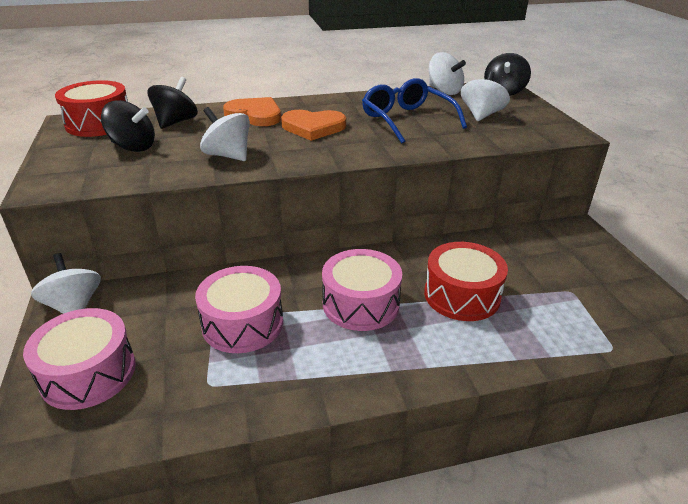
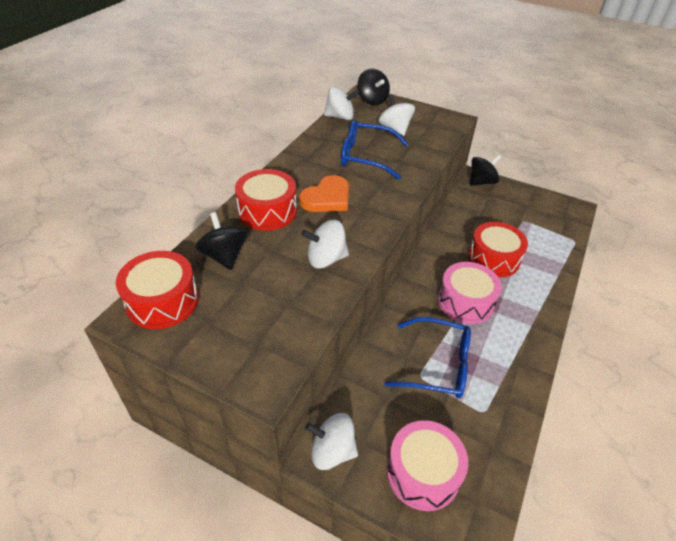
camera: 50 degrees left, 10 degrees up
black spinning top [101,100,155,152] -> black spinning top moved to [470,155,501,186]
pink drum [195,266,283,353] -> blue glasses [385,317,471,398]
orange heart [223,97,281,126] -> red drum [235,169,297,231]

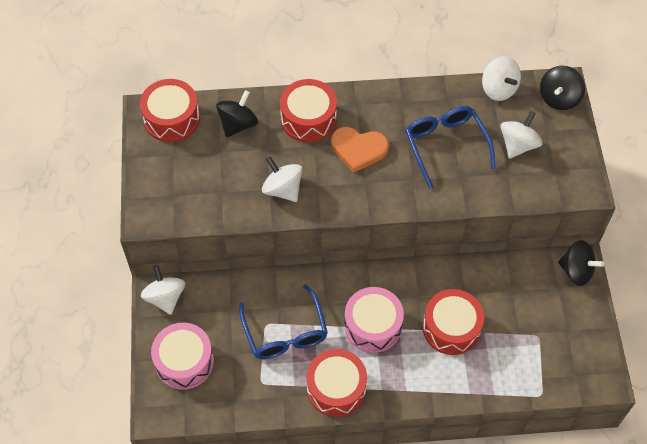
camera: 60 degrees right, 15 degrees up
none -> red drum [307,349,367,417]

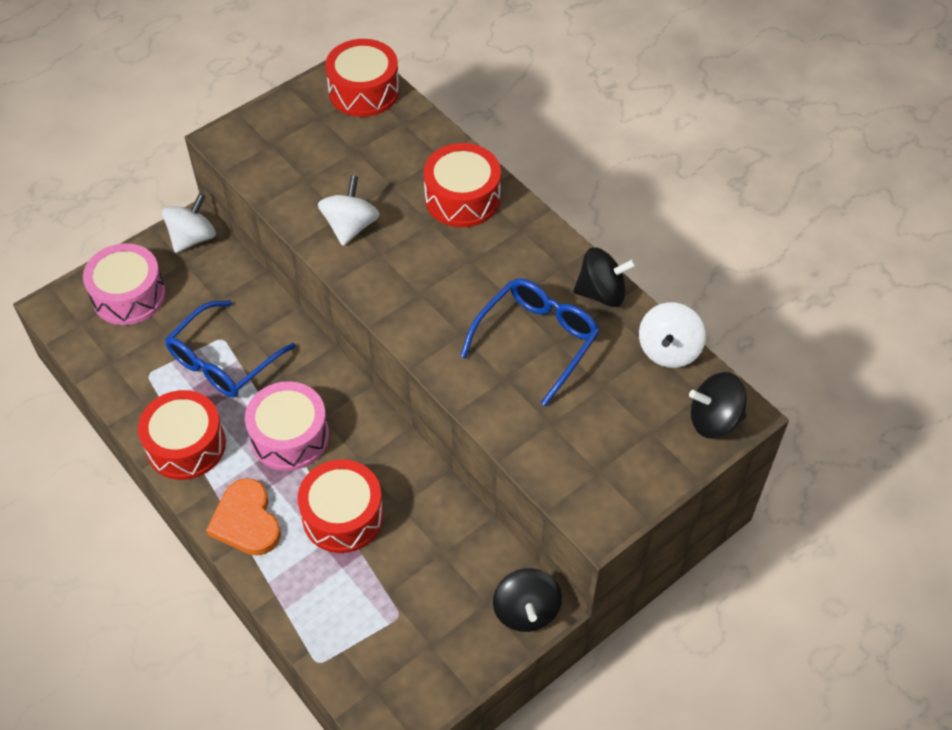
camera: 55 degrees right, 5 degrees down
black spinning top [216,90,258,138] -> black spinning top moved to [573,247,637,307]
orange heart [331,127,388,173] -> orange heart moved to [206,478,281,556]
white spinning top [500,111,543,159] -> none

